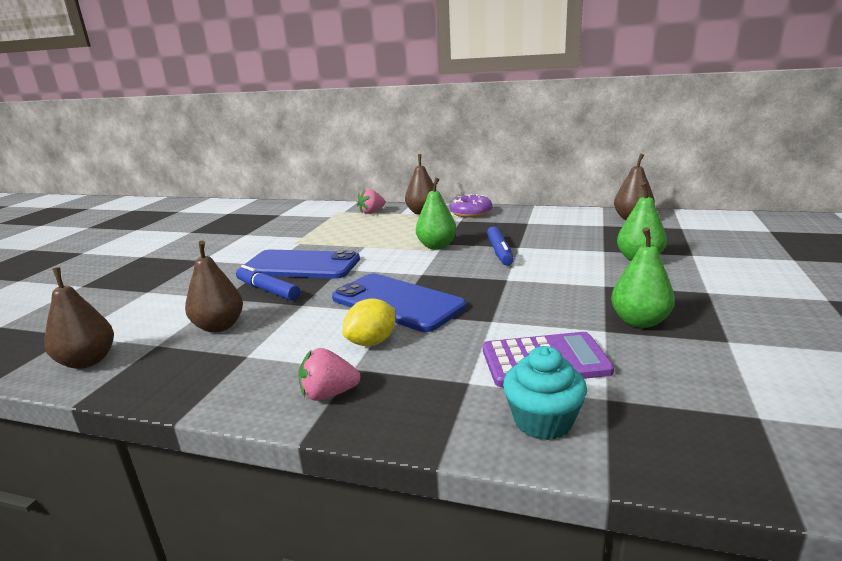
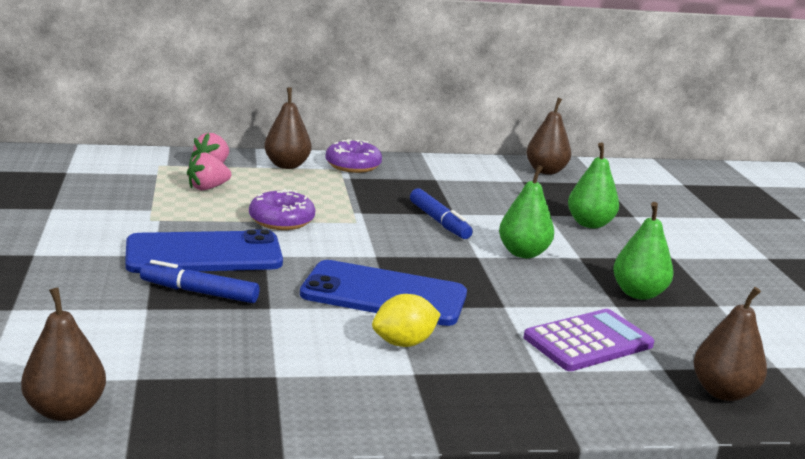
camera: 30 degrees left, 0 degrees up
brown pear [185,241,243,333] -> brown pear moved to [693,287,767,401]
pink strawberry [298,348,361,401] -> pink strawberry moved to [187,152,231,190]
yellow lemon [342,299,396,346] -> yellow lemon turned 45 degrees clockwise [372,294,441,347]
green pear [416,177,457,249] -> green pear moved to [499,165,554,258]
turquoise cupcake [503,346,587,440] -> none
none -> purple donut [249,189,315,230]

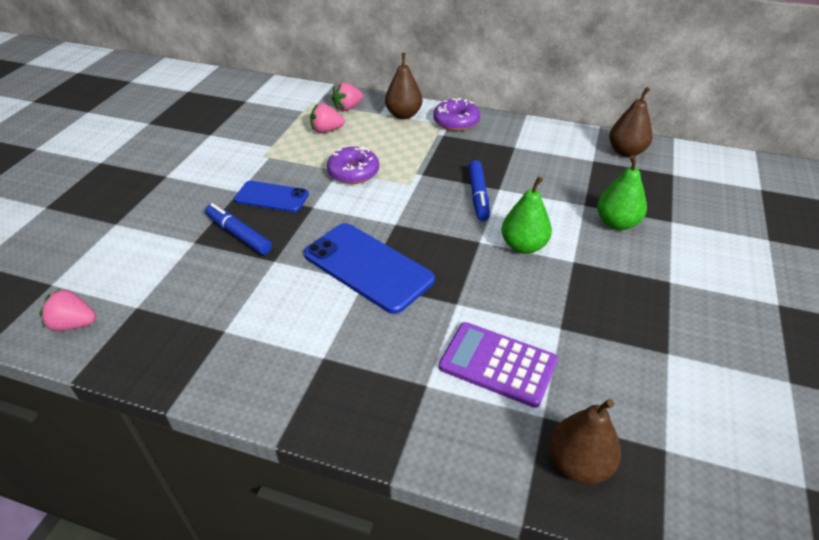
camera: 30 degrees right, 20 degrees up
brown pear [21,287,106,421] -> pink strawberry [39,289,96,331]
blue phone [125,229,283,273] -> blue phone [234,181,309,212], size x0.60
yellow lemon [372,294,441,347] -> none
purple calculator [524,309,654,371] -> purple calculator turned 150 degrees counterclockwise [439,322,558,408]
green pear [613,202,674,300] -> none

